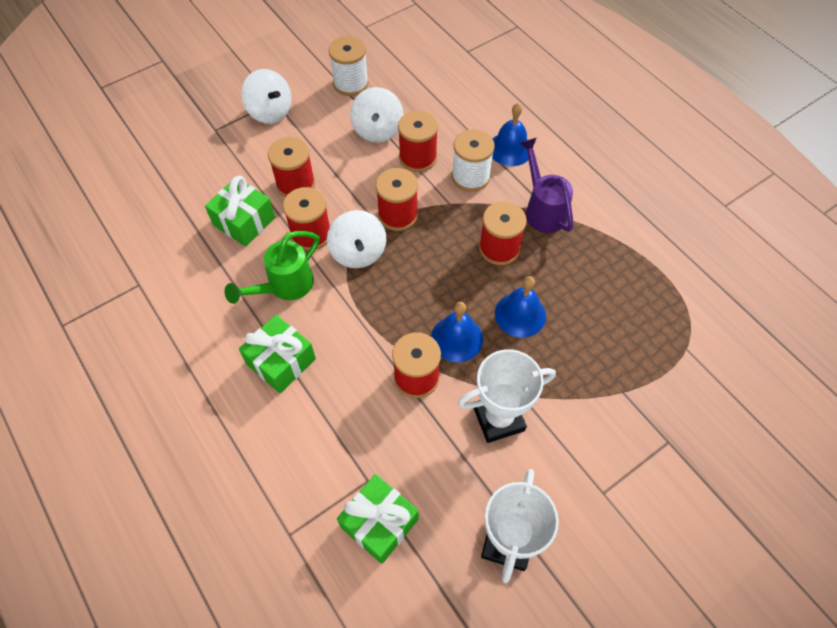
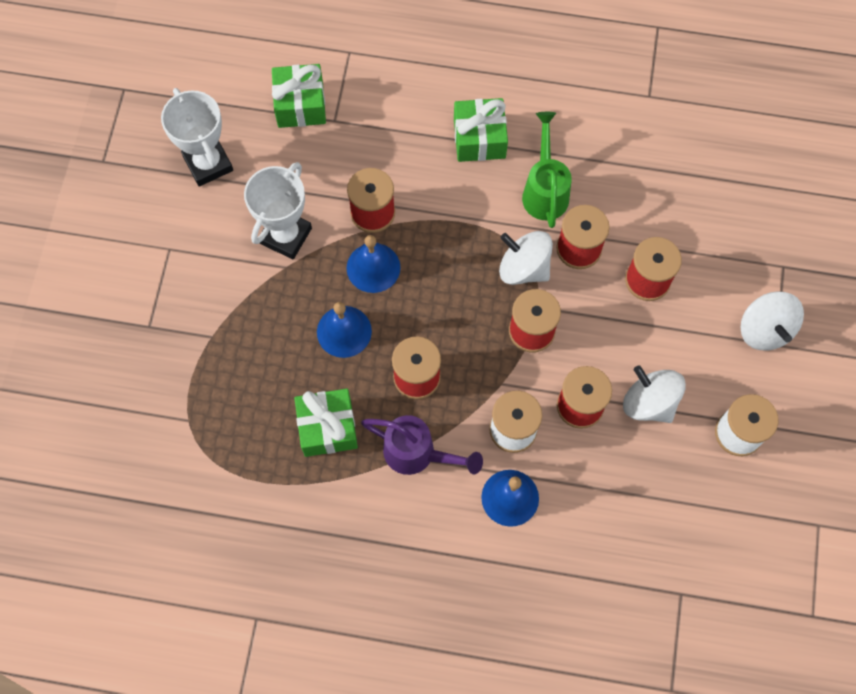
camera: 135 degrees right, 10 degrees up
green gift [205,176,275,246] -> green gift moved to [294,389,358,457]
white spinning top [241,69,292,124] -> white spinning top turned 105 degrees counterclockwise [741,291,804,351]

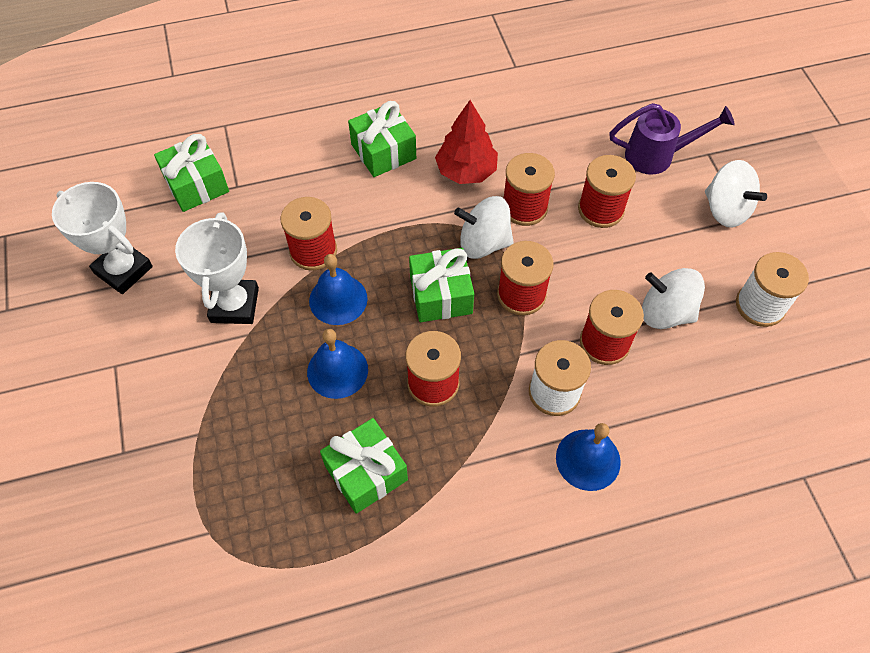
camera: 25 degrees left, 10 degrees down
purple watering can [361,415,483,475] -> purple watering can moved to [609,103,735,175]
green watering can [522,112,572,228] -> red tree [435,100,498,184]
none -> green gift [409,248,474,322]

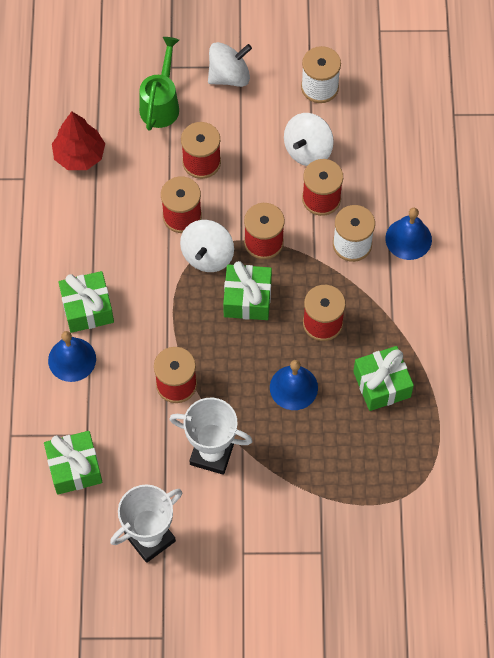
camera: 75 degrees left, 5 degrees up
blue bell [309,254,367,325] -> blue bell moved to [48,331,96,382]
red tree [435,100,498,184] -> red tree moved to [52,111,105,170]
purple watering can [609,103,735,175] -> green watering can [139,37,179,131]

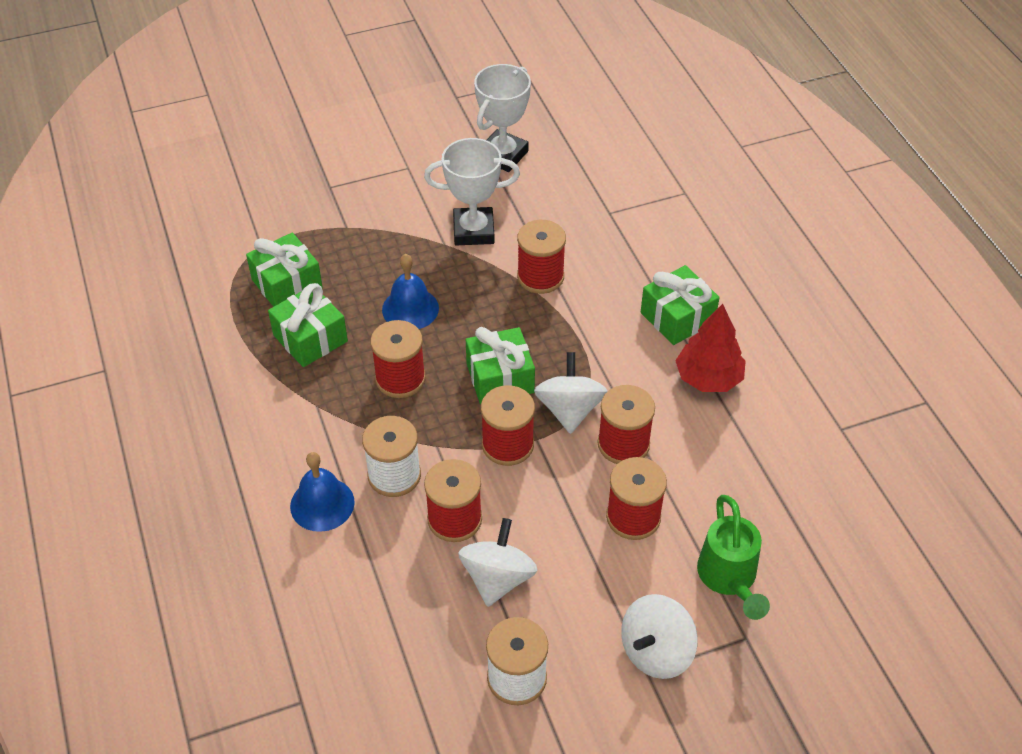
camera: 160 degrees right, 15 degrees down
green gift [44,431,102,495] -> green gift moved to [246,233,323,307]
blue bell [48,331,96,382] -> none
red tree [52,111,105,170] -> red tree moved to [675,304,746,392]

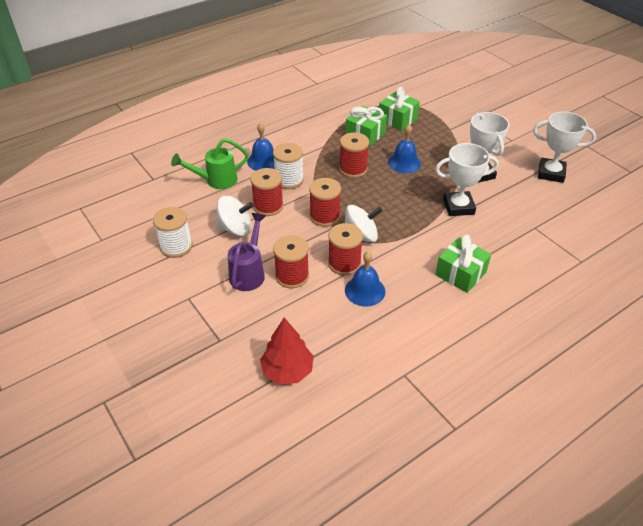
camera: 75 degrees right, 5 degrees down
green gift [466,327,535,404] -> none
red spool [517,220,566,294] -> white trophy [435,143,498,216]
white spinning top [621,594,698,679] -> none
red tree [675,304,746,392] -> red tree moved to [260,318,314,384]
green watering can [697,495,770,620] -> green watering can moved to [171,138,249,189]
none -> purple watering can [228,213,266,291]
none -> blue bell [345,251,385,307]

